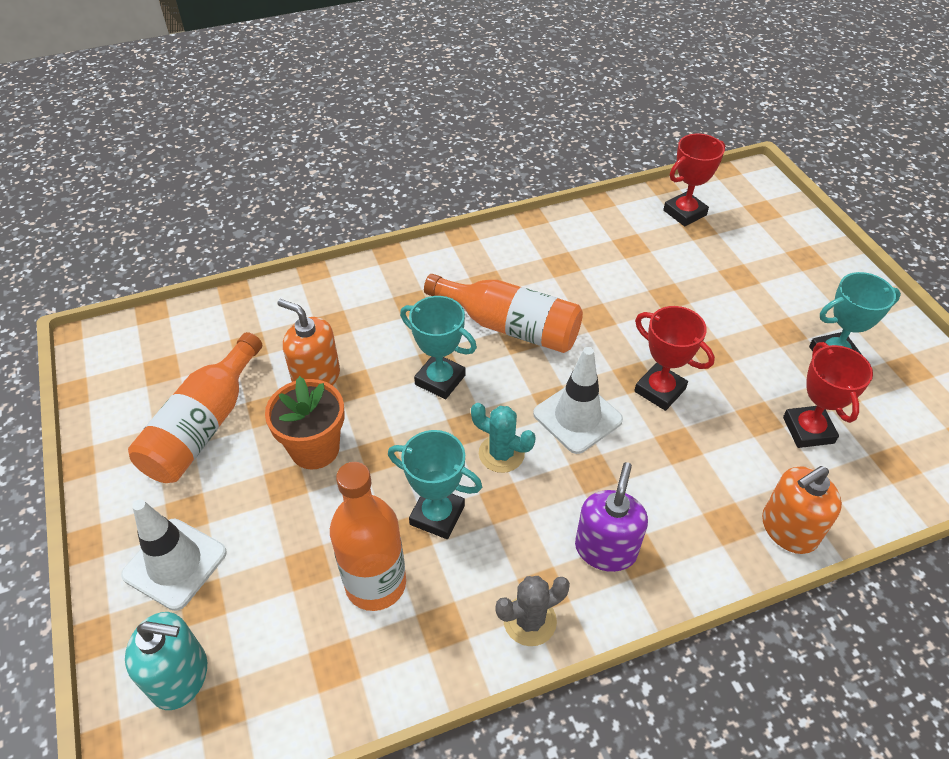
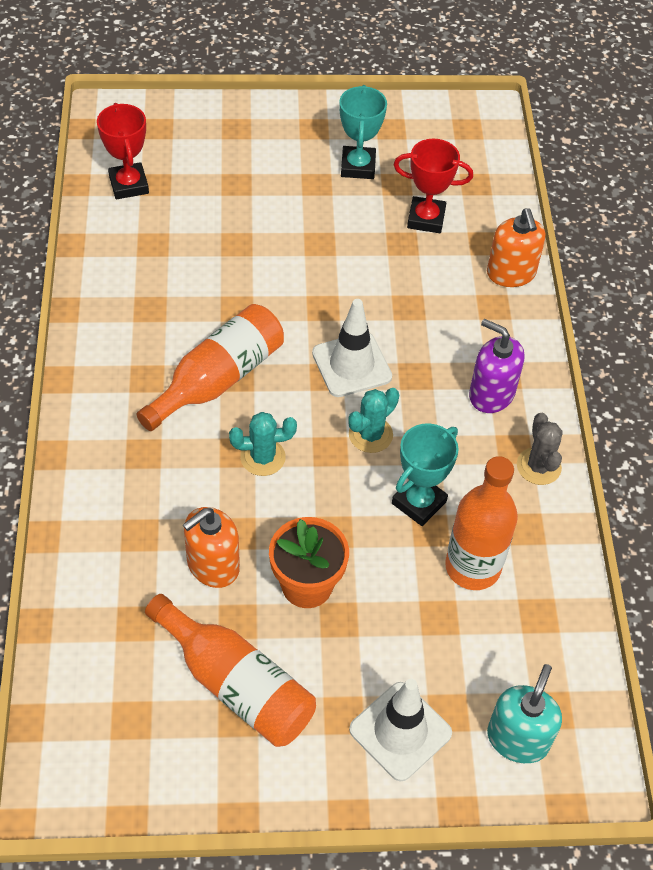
camera: 75 degrees left, 5 degrees up
turquoise trophy [400,296,477,399] -> turquoise cactus [229,412,297,476]
red trophy [634,306,715,411] -> none

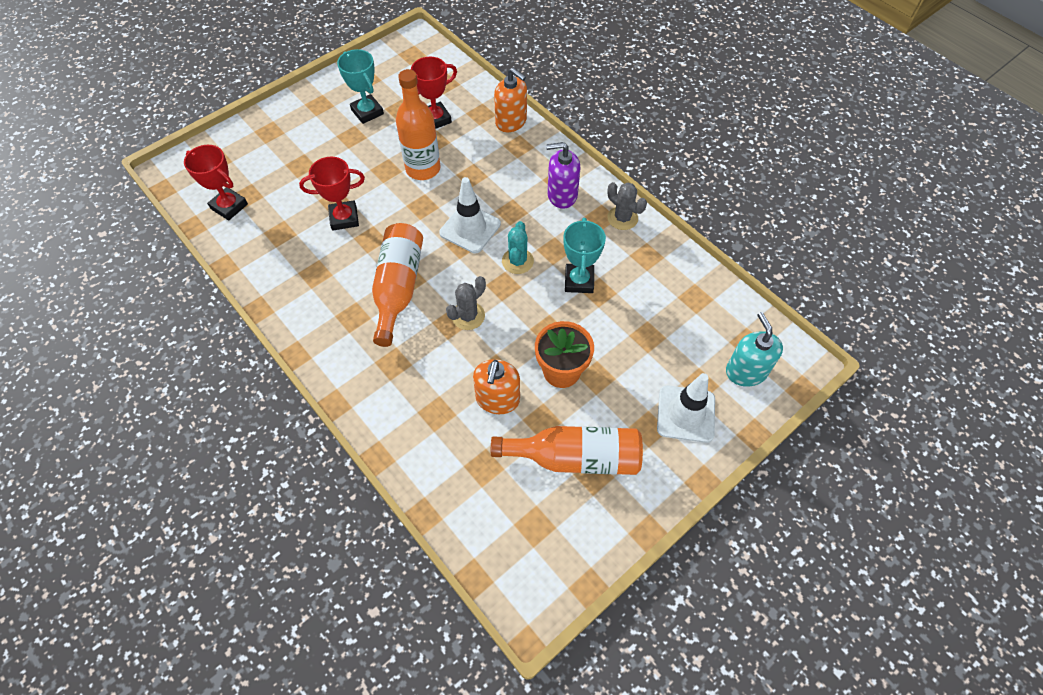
camera: 35 degrees left, 5 degrees up
turquoise cactus [229,412,297,476] -> grey cactus [446,276,486,330]
orange bottle [445,456,518,590] -> orange bottle moved to [396,69,440,180]
none -> red trophy [299,157,365,231]

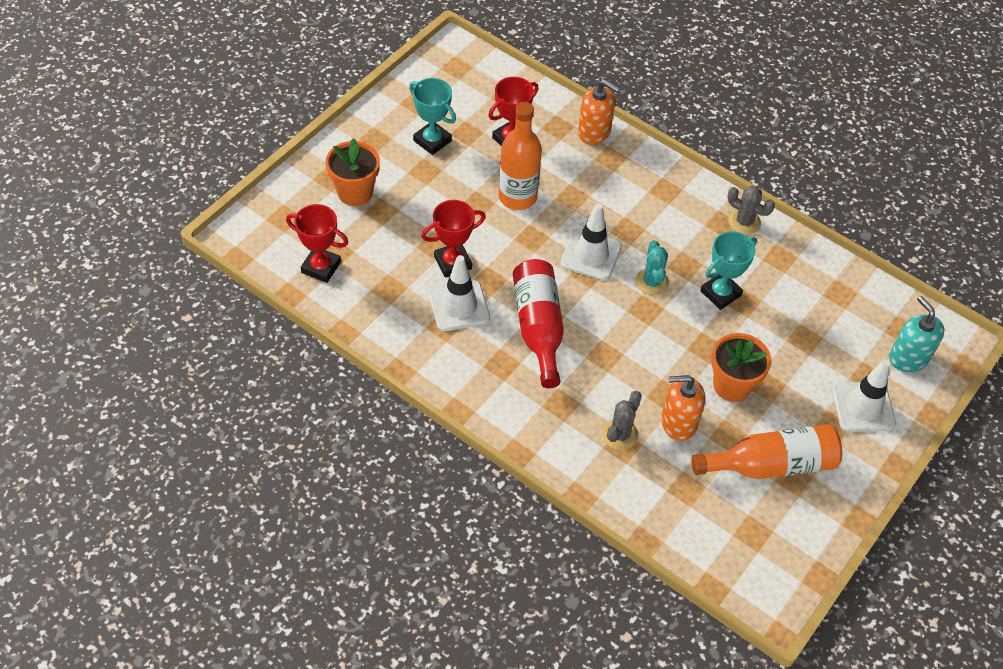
camera: 15 degrees left, 5 degrees down
orange bottle [372,223,423,347] -> red bottle [513,259,564,388]
grey cactus [446,276,486,330] -> grey cactus moved to [602,391,642,450]
orange soap dispenser [473,359,520,414] -> orange soap dispenser turned 90 degrees clockwise [661,375,705,441]
purple soap dispenser [546,142,580,209] -> none
turquoise trophy [563,218,606,293] -> turquoise trophy turned 60 degrees clockwise [700,231,757,310]
none -> orange flower pot [326,138,380,206]
none -> white traffic cone [429,255,490,331]

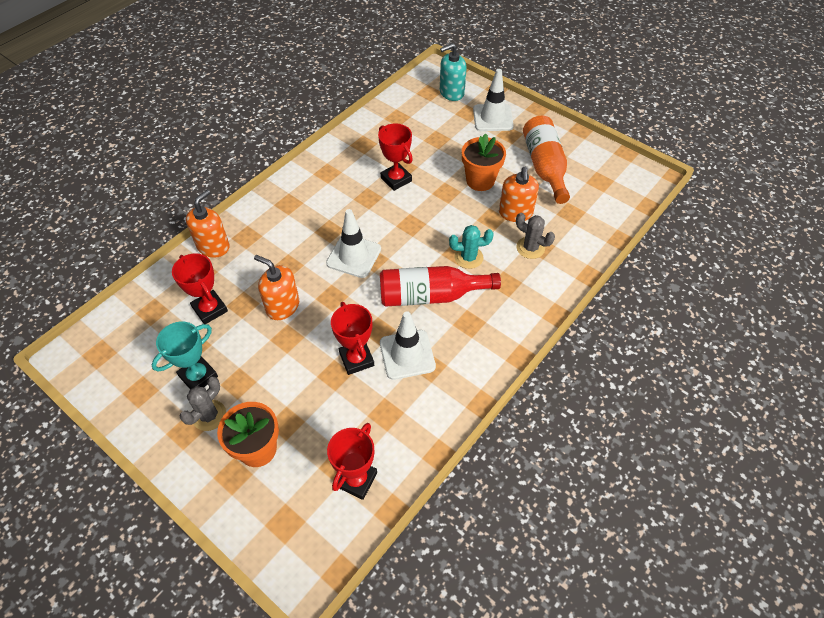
camera: 85 degrees left, 0 degrees up
orange bottle [499,102,542,210] -> orange soap dispenser [254,255,299,320]
turquoise cactus [635,240,669,296] -> turquoise cactus moved to [449,225,494,269]
turquoise trophy [700,231,757,310] -> red trophy [378,123,413,191]
grey cactus [727,185,775,234] -> grey cactus moved to [180,377,226,431]

